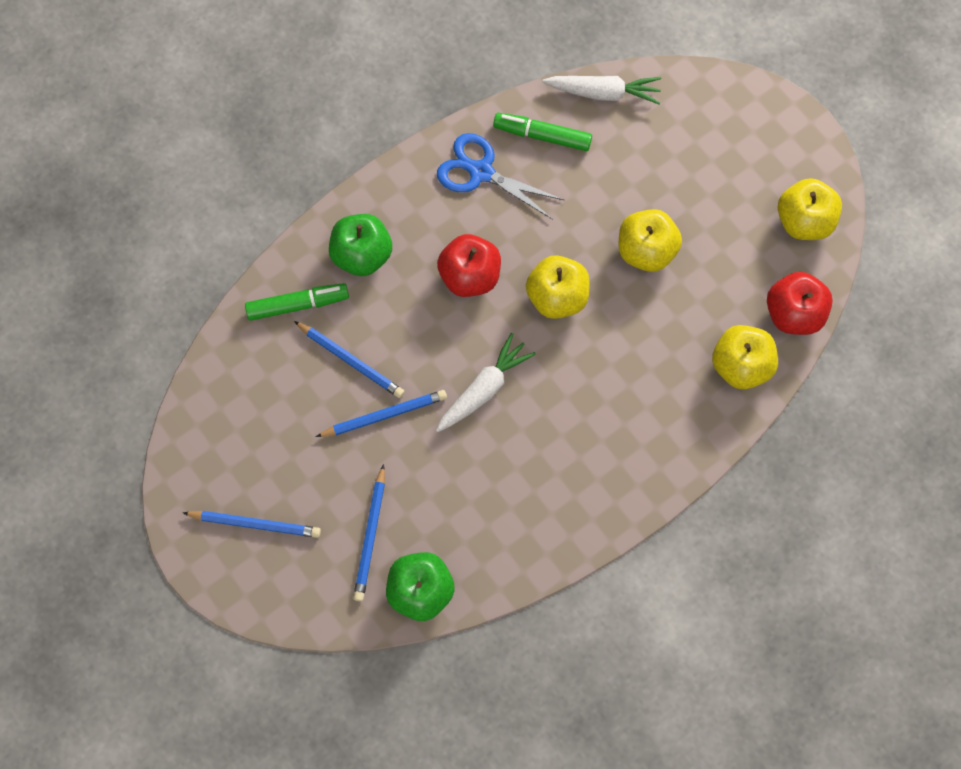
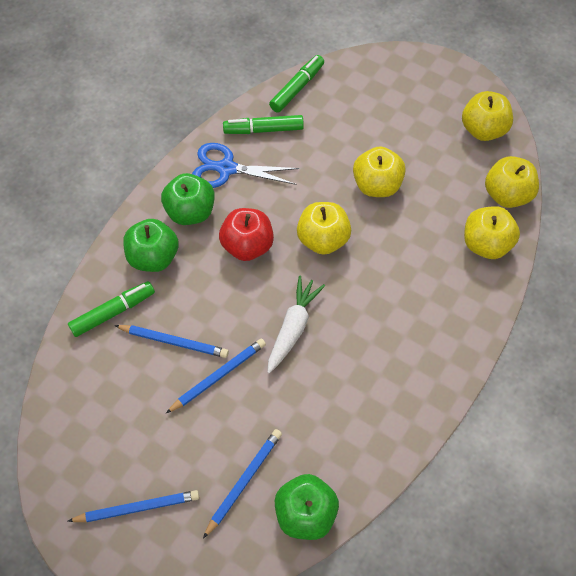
camera: 20 degrees left, 10 degrees down
blue pencil [353,464,385,601] -> blue pencil turned 135 degrees counterclockwise [203,429,282,539]
white carrot [543,76,662,105] -> green marker [269,55,324,112]
red apple [767,272,833,335] -> yellow apple [485,156,539,208]
none -> green apple [161,173,214,225]

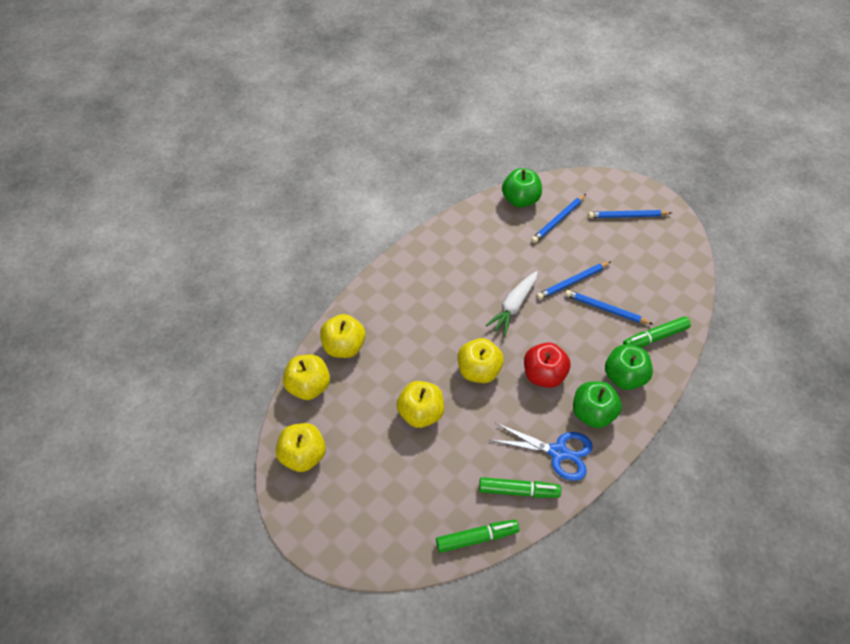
camera: 170 degrees left, 5 degrees down
green marker [269,55,324,112] -> green marker turned 150 degrees counterclockwise [436,520,519,553]

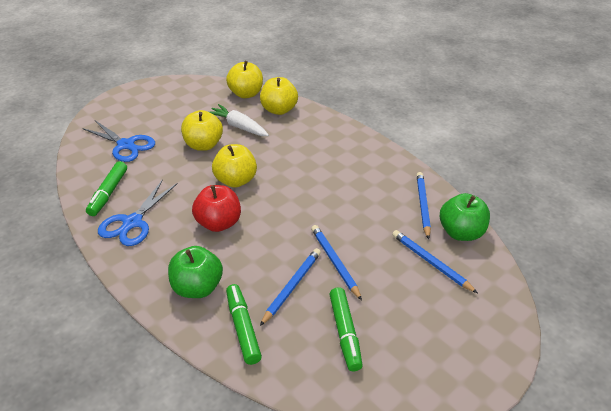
camera: 95 degrees right, 15 degrees down
yellow apple [276,423,326,472] -> none
green marker [436,520,519,553] -> green marker moved to [329,287,363,371]
white carrot [486,271,538,336] -> white carrot moved to [210,104,269,136]
green apple [573,381,622,428] -> none
blue pencil [588,210,672,218] -> blue pencil moved to [417,172,431,240]
none -> blue scissors [82,121,155,162]

